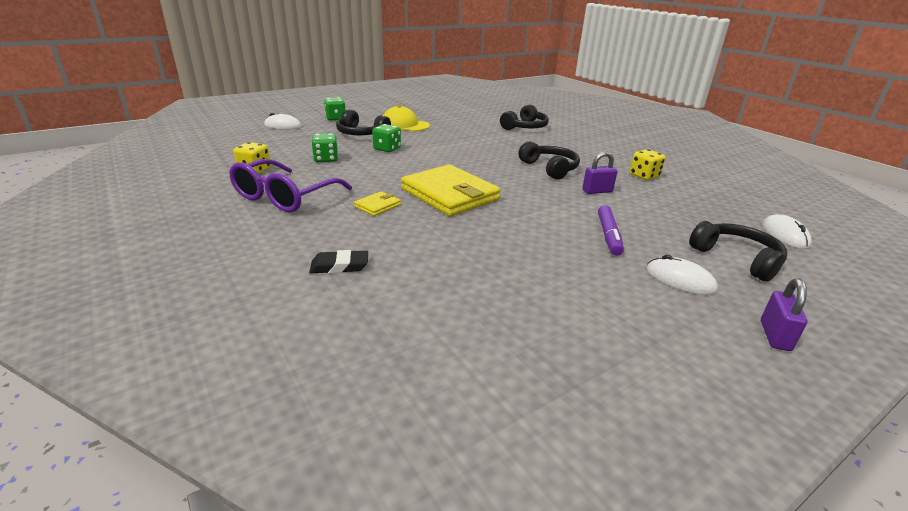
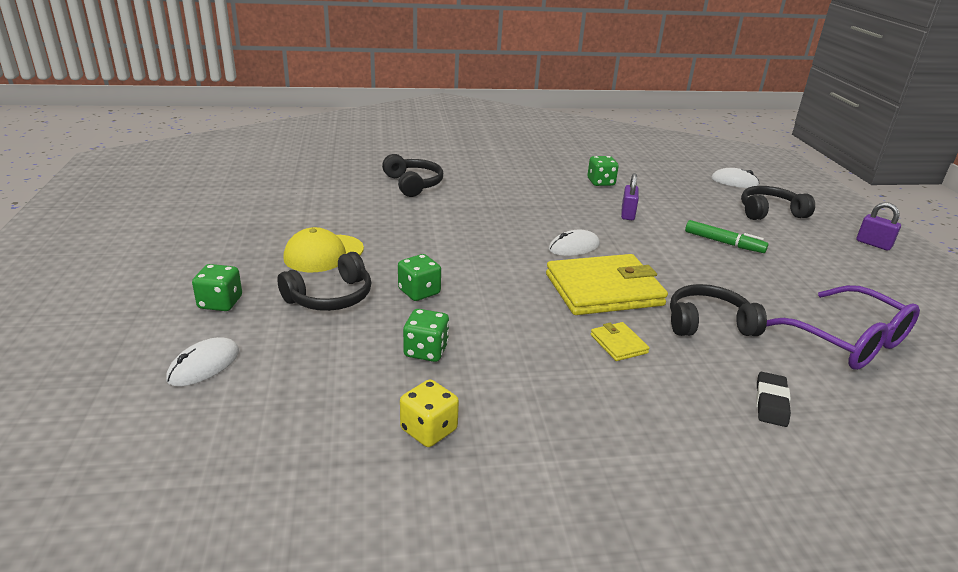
camera: 65 degrees left, 0 degrees up
purple glasses [229,159,352,213] -> purple glasses moved to [766,285,920,370]
black headphones [519,141,580,180] -> black headphones moved to [670,284,767,336]
purple marker [598,205,624,256] -> green marker [685,220,768,253]
yellow dice [630,149,665,180] -> green dice [587,156,619,186]
white mouse [646,254,718,295] -> white mouse moved to [549,230,600,256]

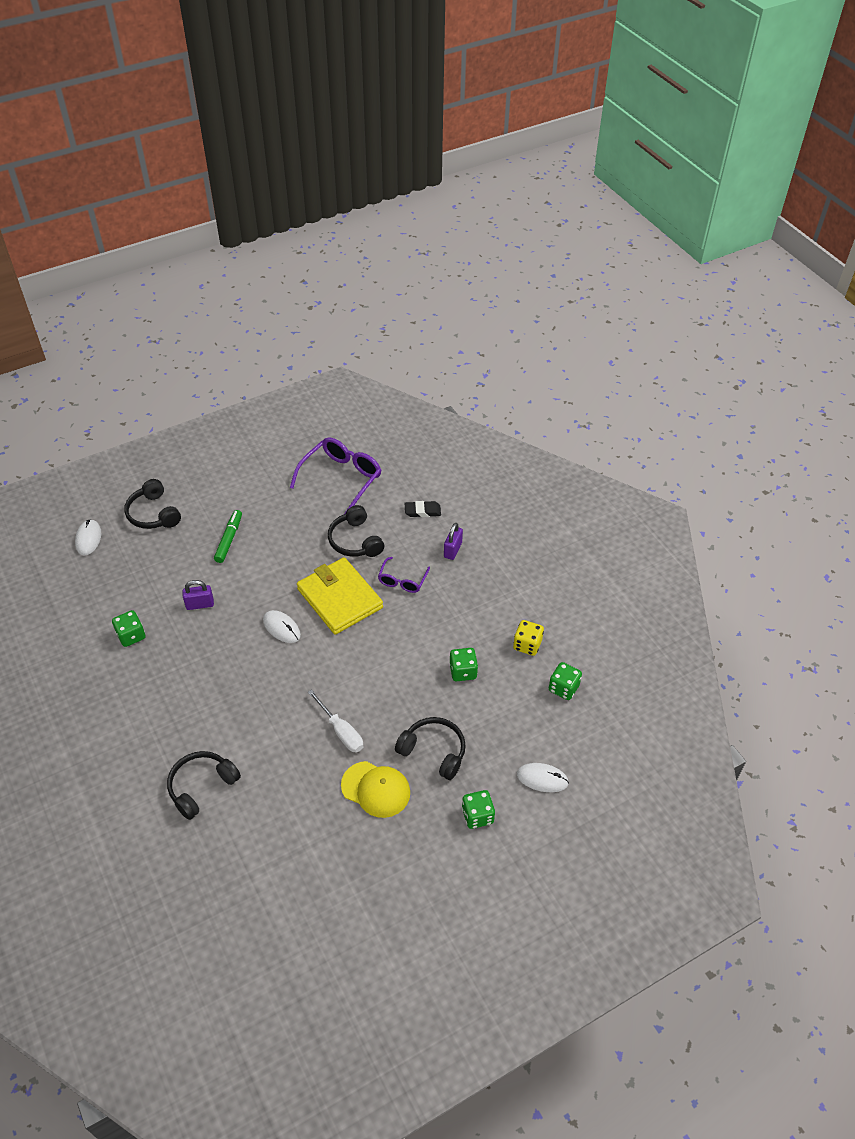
camera: 110 degrees left, 20 degrees up
green dice [398,254,441,301] -> green dice moved to [549,662,582,700]
yellow wallet [591,322,650,361] -> purple glasses [378,557,430,593]
purple padlock [856,202,901,251] -> purple padlock moved to [444,523,463,560]
none -> white screwdriver [308,689,363,752]

